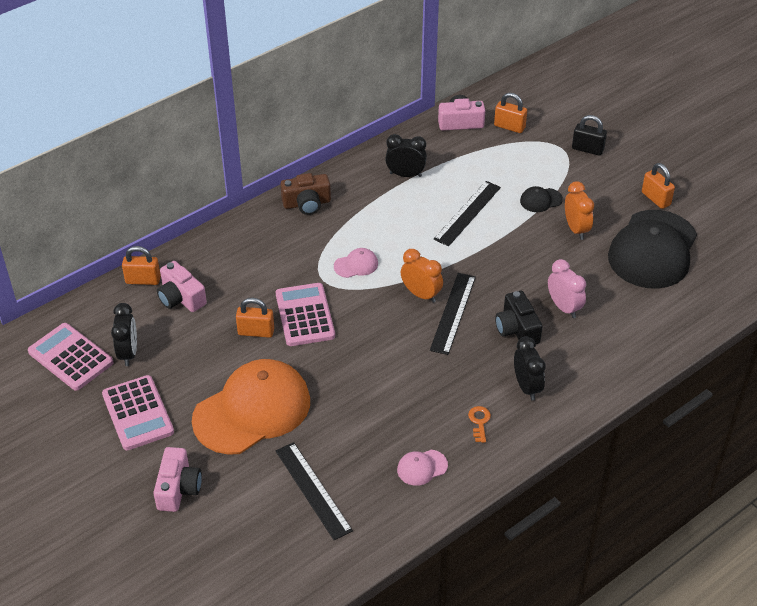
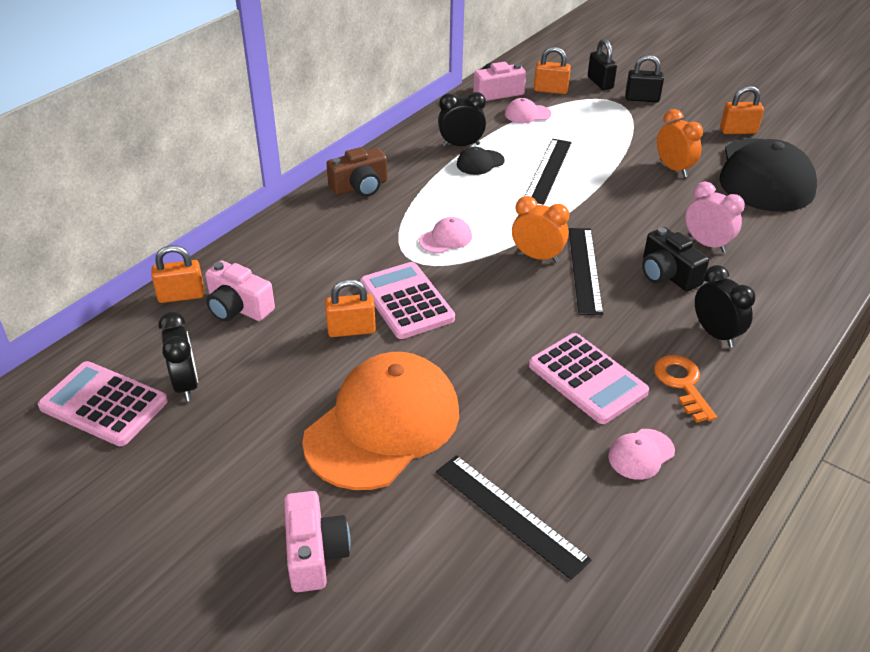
camera: 15 degrees left, 5 degrees down
pink calculator [102,375,174,450] -> pink calculator moved to [529,333,649,424]
orange key [468,406,491,443] -> orange key [654,355,717,423], size x1.53
black cap [520,186,563,212] -> black cap moved to [457,147,505,175]
orange padlock [642,163,675,209] -> orange padlock turned 45 degrees counterclockwise [720,86,764,134]
none -> pink cap [505,98,551,123]
none -> black padlock [588,39,617,90]

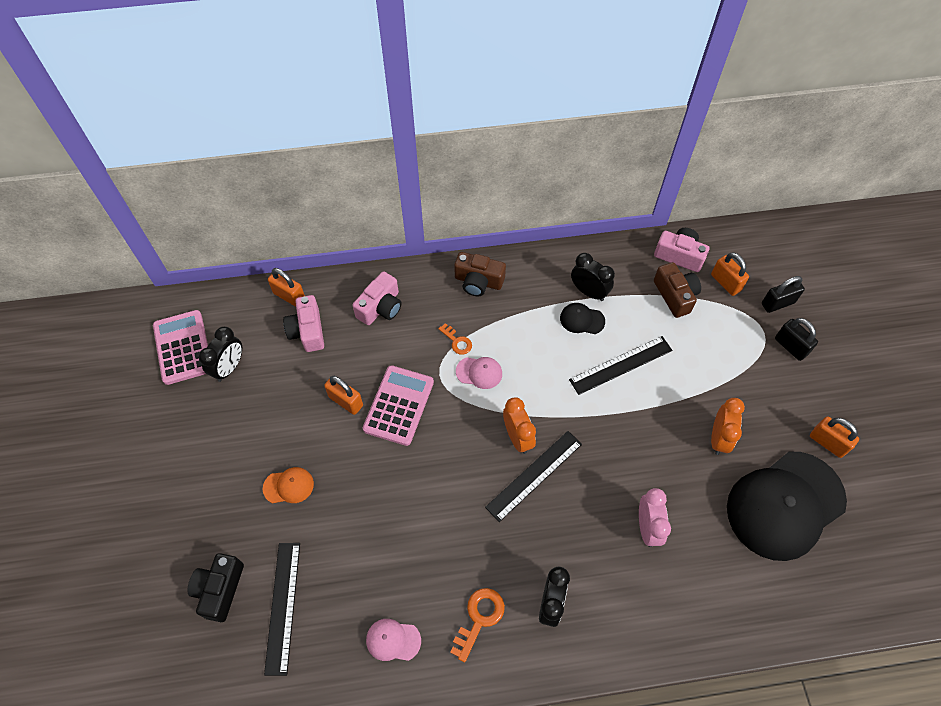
camera: 45 degrees right, 20 degrees up
pink camera [284,491,350,592] -> pink camera moved to [352,271,402,325]
orange cap [302,352,459,490] -> orange cap [263,467,314,503], size x0.40
pink cap [505,98,551,123] -> brown camera [654,262,701,318]
pink calculator [529,333,649,424] -> none
black padlock [588,39,617,90] -> black padlock turned 45 degrees clockwise [762,276,805,313]
black camera [642,227,709,292] -> black camera moved to [187,553,244,622]
none -> orange key [438,323,472,355]

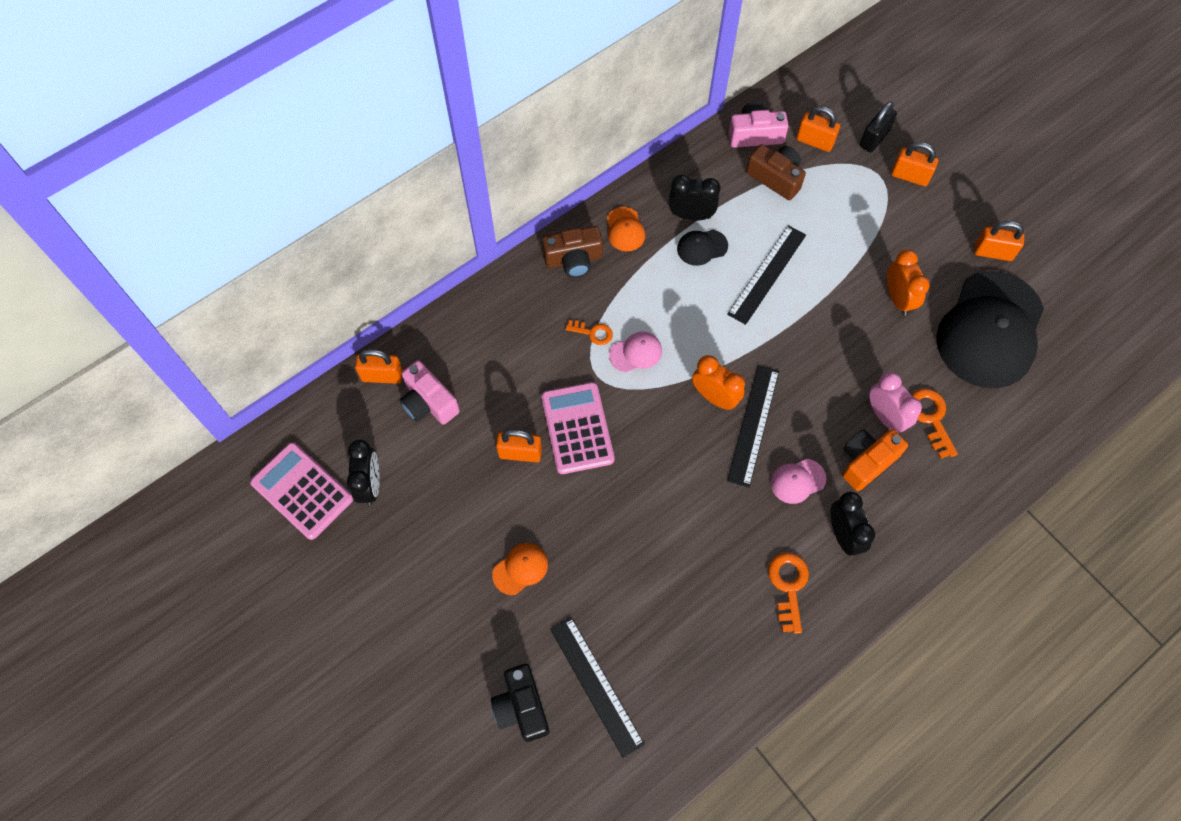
camera: 30 degrees left, 5 degrees up
pink camera [352,271,402,325] -> none
pink cap [366,619,421,661] -> pink cap moved to [771,459,826,504]
black padlock [775,318,818,361] -> orange padlock [891,142,938,186]
none -> orange cap [607,207,645,251]
none -> orange camera [842,429,908,491]
none -> orange key [911,389,958,459]

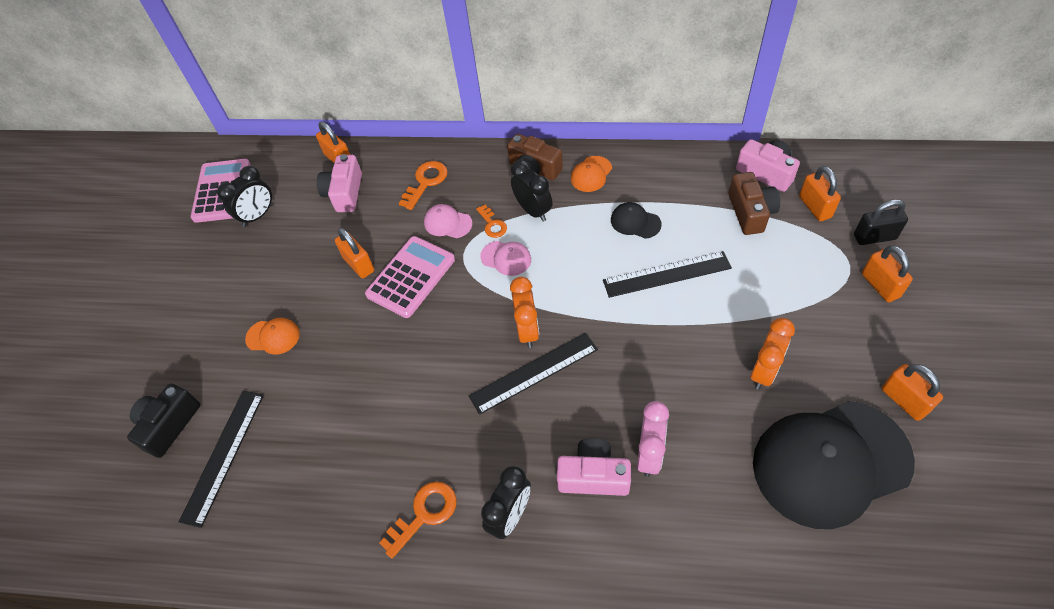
camera: 50 degrees right, 10 degrees down
black clock [668,175,721,221] -> black clock moved to [511,160,553,222]
pink cap [771,459,826,504] -> pink cap moved to [424,204,472,238]
orange camera [842,429,908,491] -> pink camera [557,438,631,496]
orange key [911,389,958,459] -> orange key moved to [399,161,448,210]

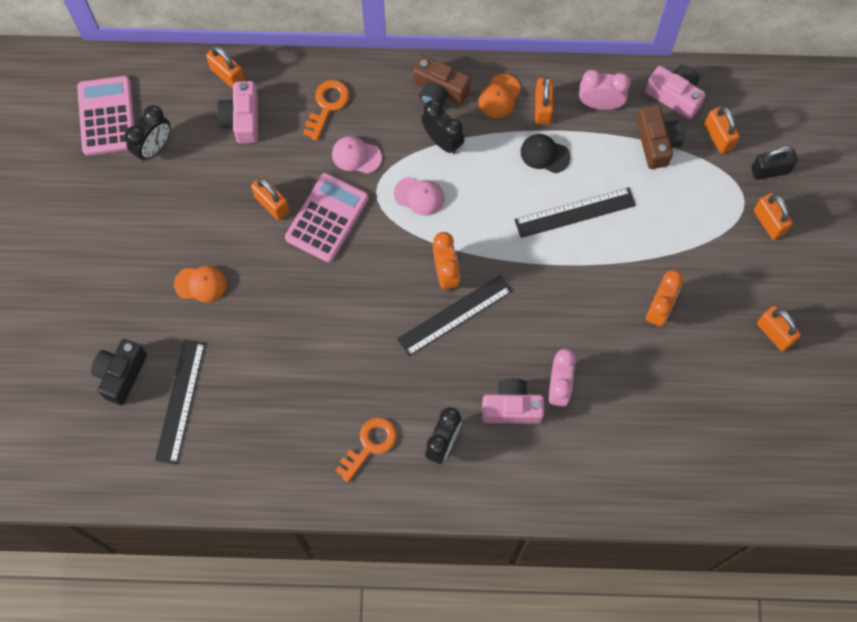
camera: 10 degrees left, 15 degrees up
orange key [476,205,507,238] -> none
black cap [753,401,915,529] -> none
none -> orange padlock [535,76,554,125]
none -> pink clock [579,70,631,110]

